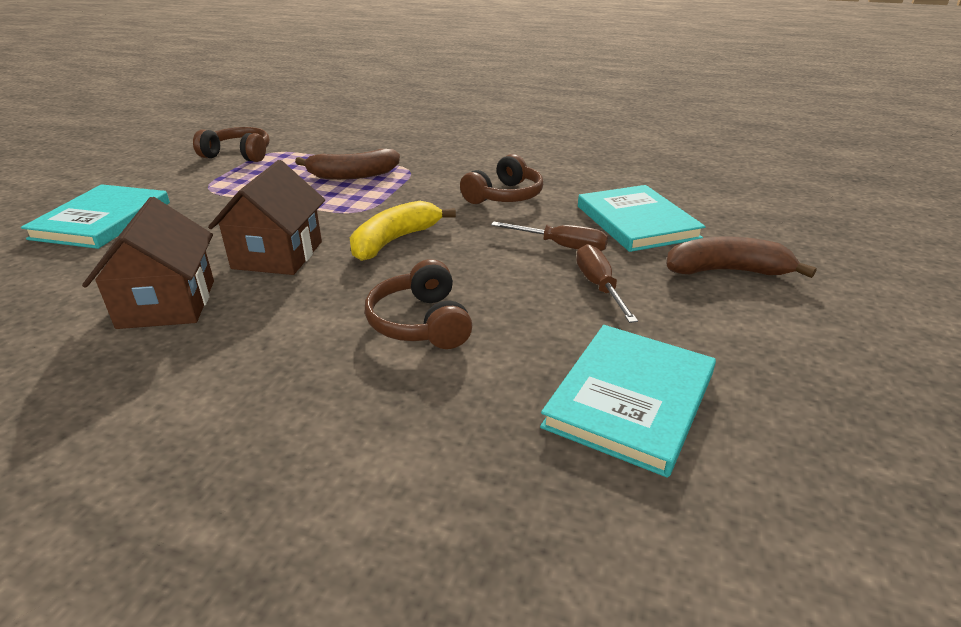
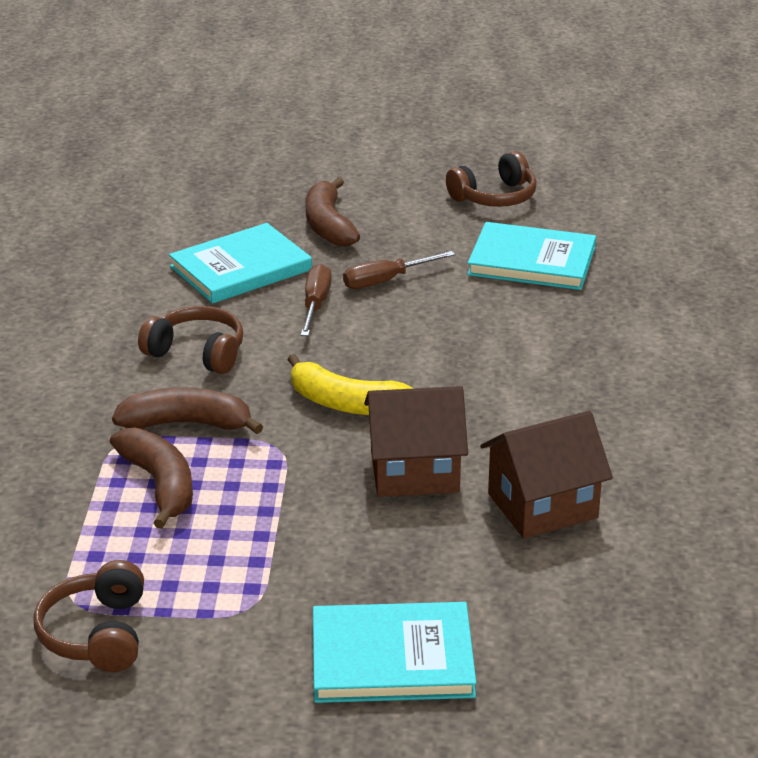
camera: 105 degrees left, 0 degrees up
brown headphones [365,259,472,349] -> brown headphones moved to [446,151,537,207]
none -> brown banana [112,387,263,434]

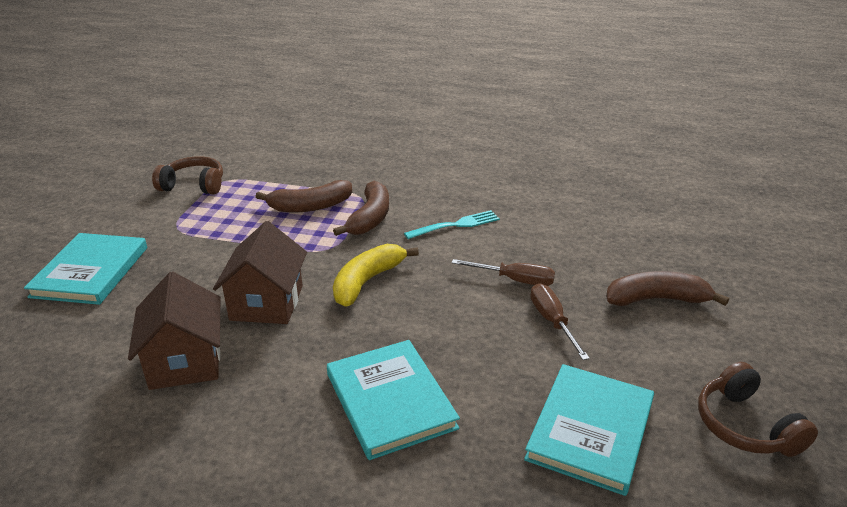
camera: 100 degrees right, 0 degrees up
brown headphones [138,306,243,374] -> turquoise fork [404,210,500,239]
turquoise book [169,223,312,304] -> turquoise book moved to [327,340,460,460]

